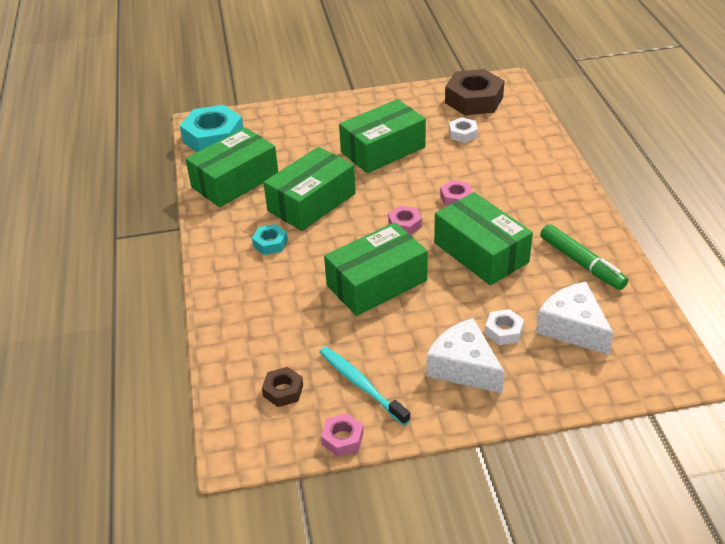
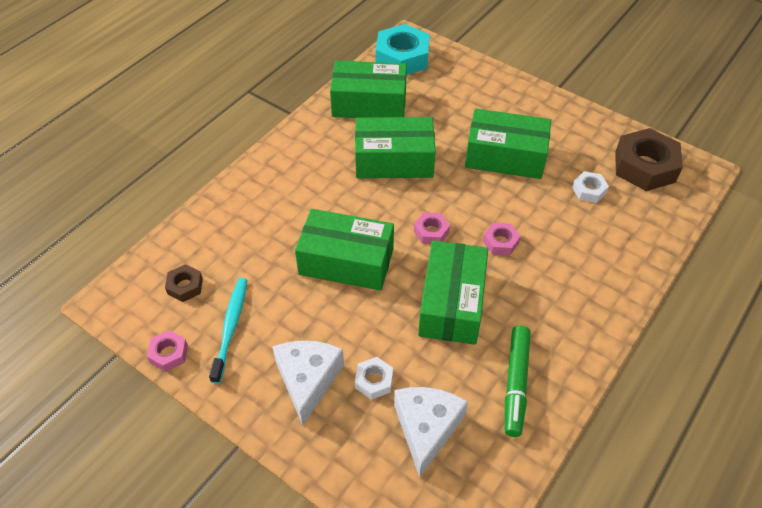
camera: 45 degrees right, 10 degrees up
turquoise nut [252,224,288,255] -> none

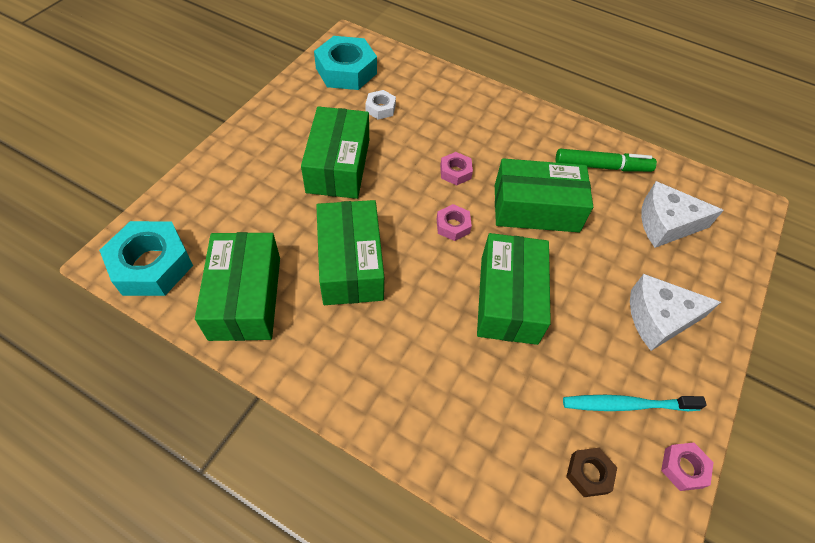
camera: 100 degrees left, 5 degrees up
white nut [355,357,393,400] -> none
brown nut [616,128,683,191] -> turquoise nut [314,36,377,90]

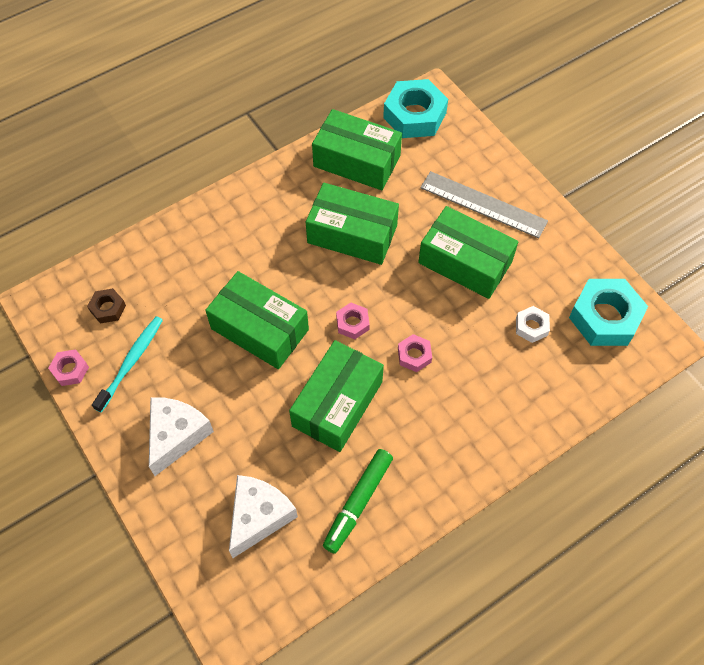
camera: 120 degrees right, 5 degrees up
none -> grey ruler [420,171,548,238]

